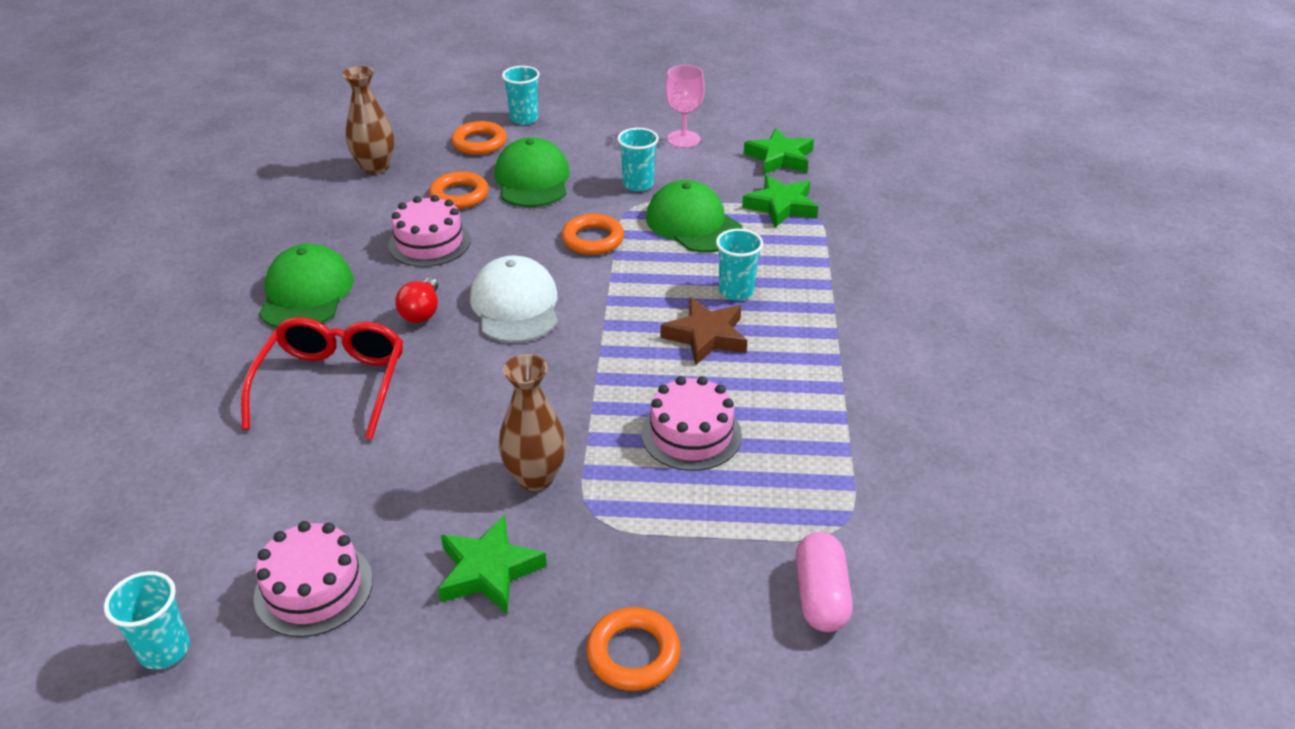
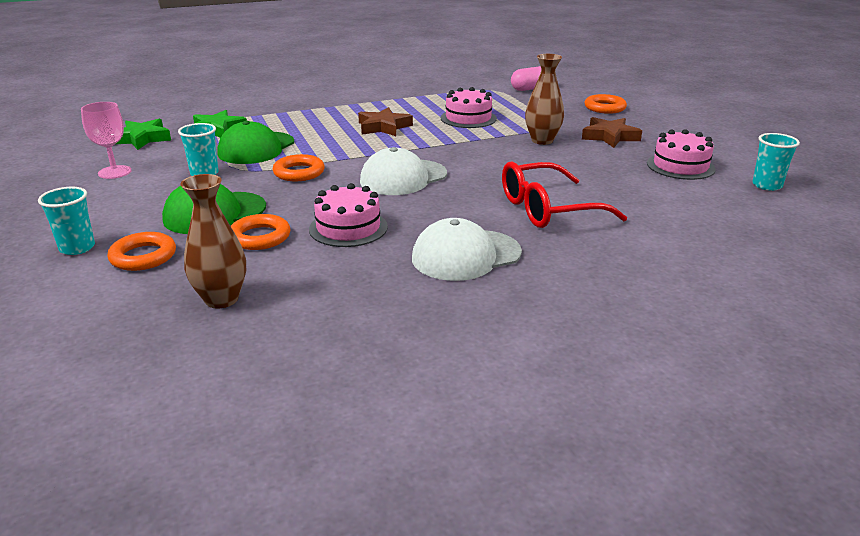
camera: 115 degrees left, 10 degrees down
green cap [259,244,354,328] -> white cap [412,218,522,281]
red light bulb [395,277,438,323] -> none
green star [438,515,547,614] -> brown star [582,117,642,148]
turquoise cup [716,229,763,300] -> none

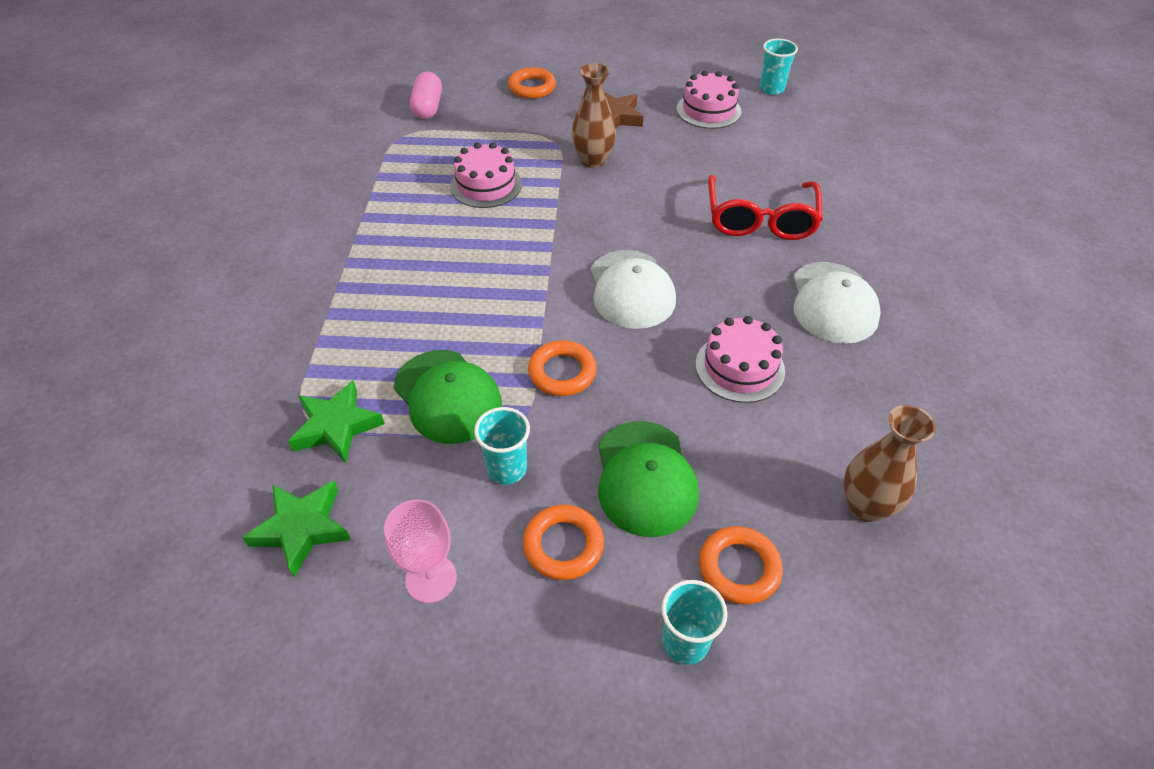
camera: 65 degrees left, 20 degrees up
orange ring [231,214,290,250] -> orange ring moved to [523,505,604,580]
brown star [358,107,413,136] -> none

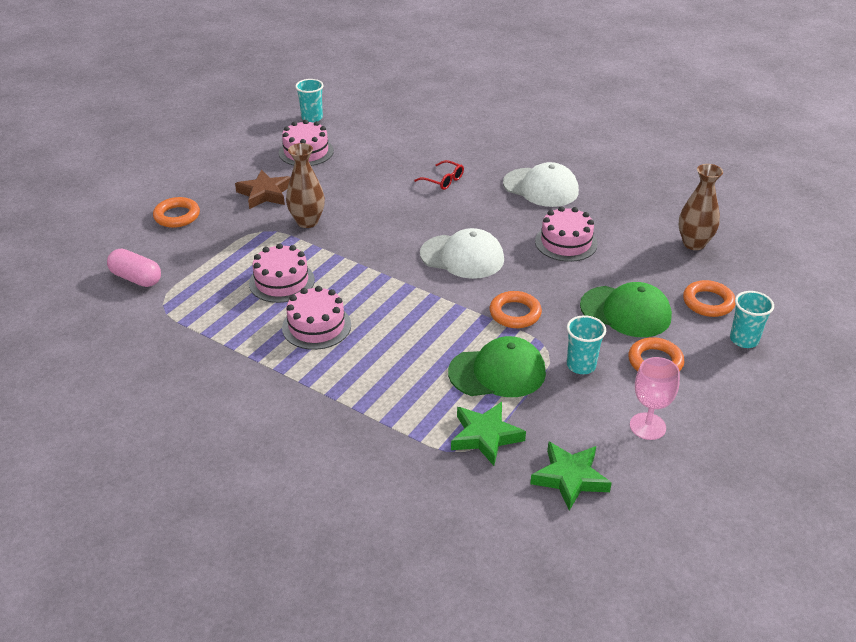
camera: 60 degrees left, 10 degrees down
red glasses [708,175,823,240] -> red glasses [414,160,464,190], size x0.50
none -> pink cake [282,286,351,350]

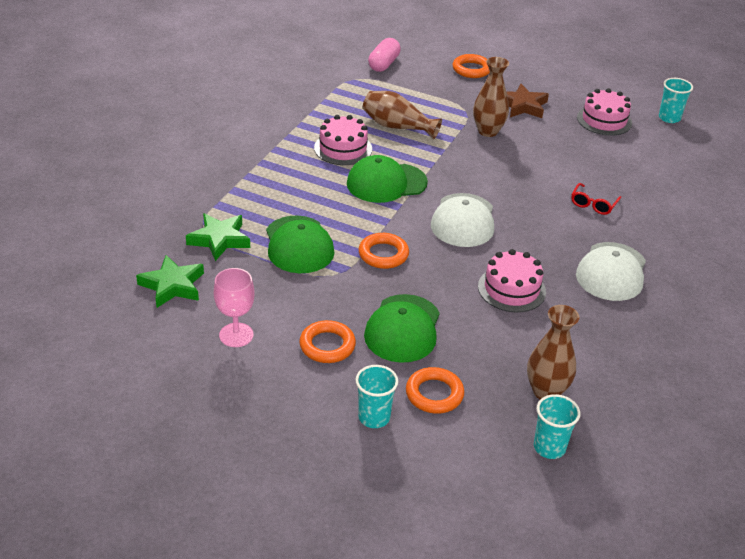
camera: 80 degrees right, 0 degrees up
pink cake [249,243,315,303] -> brown vase [363,91,442,139]
turquoise cup [567,315,606,374] -> turquoise cup moved to [534,394,580,459]
none -> green cap [347,155,428,203]

